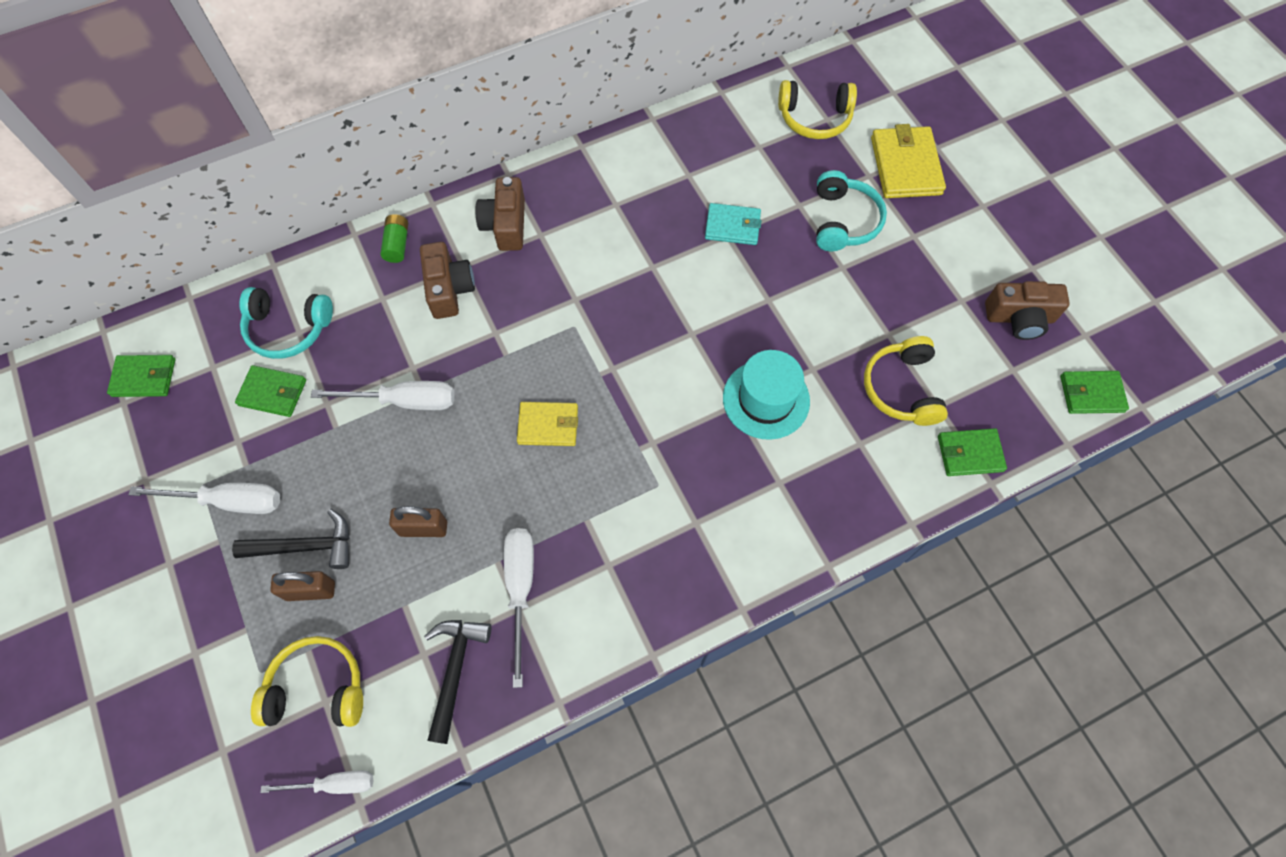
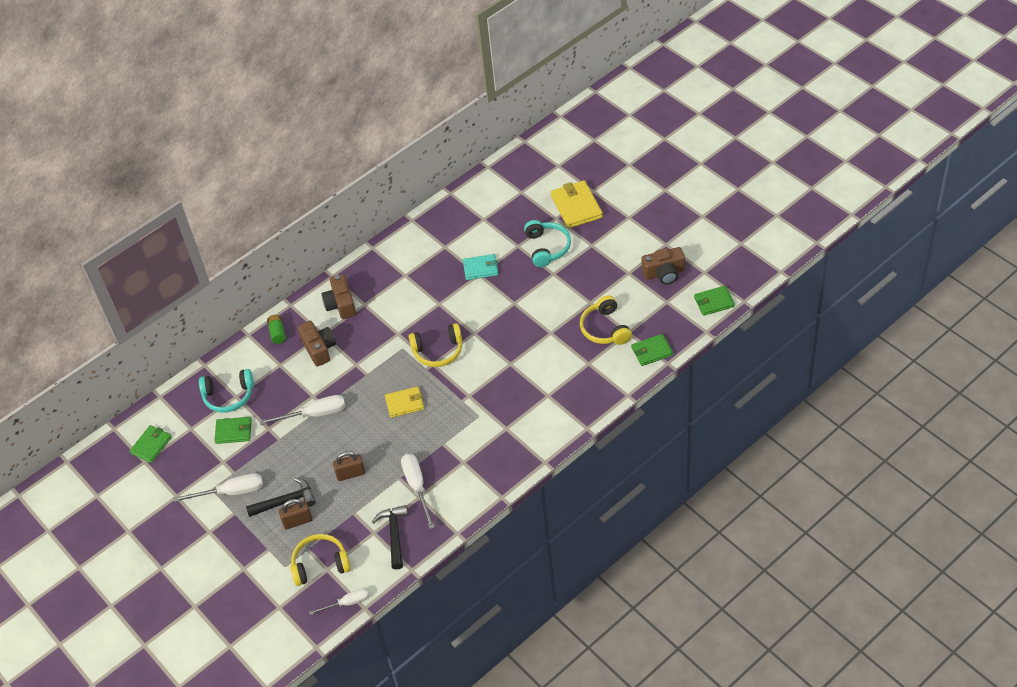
camera: 10 degrees left, 15 degrees down
green wallet [107,355,176,397] -> green wallet turned 45 degrees counterclockwise [130,425,172,463]
turquoise hat [723,350,810,440] -> none
yellow headphones [778,80,857,139] -> yellow headphones moved to [409,323,462,367]

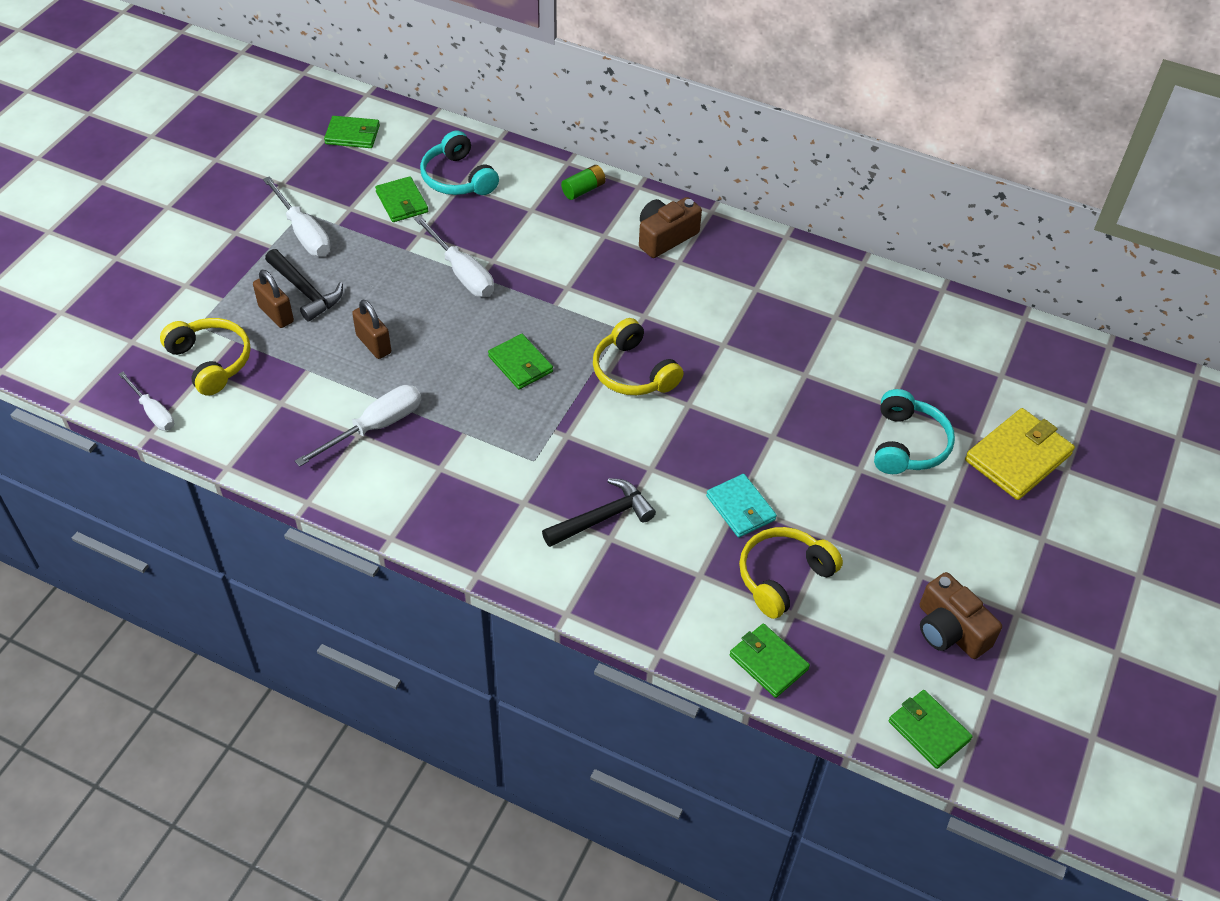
camera: 60 degrees right, 0 degrees up
brown camera [297,321,336,367] -> none
black hammer [372,505,408,570] -> black hammer moved to [542,478,656,547]
yellow wallet [385,386,424,418] -> green wallet [488,334,553,389]
turquoise wallet [463,254,498,280] -> turquoise wallet moved to [706,474,777,538]
turquoise headphones [524,220,571,267] -> turquoise headphones turned 45 degrees counterclockwise [874,389,955,474]

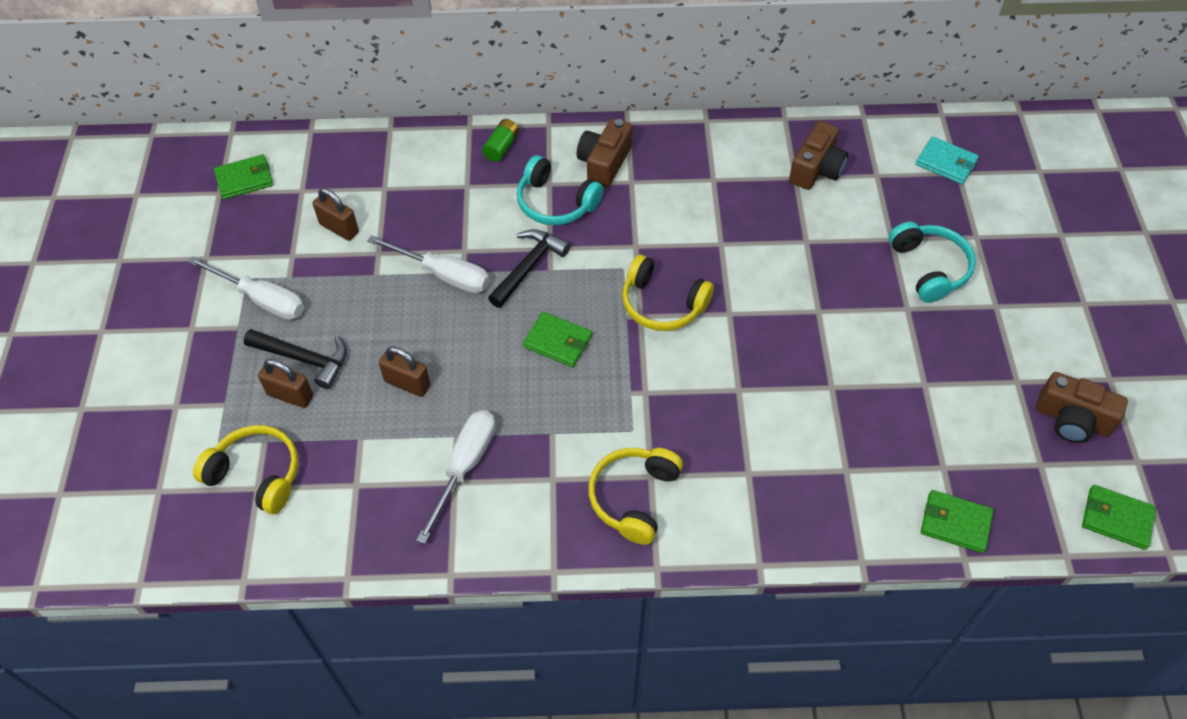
camera: 25 degrees left, 5 degrees up
white screwdriver [118,372,174,431] -> none
green wallet [375,176,428,222] -> brown padlock [313,188,359,241]
turquoise headphones [420,131,499,195] -> turquoise headphones moved to [517,155,603,225]
black hammer [542,478,656,547] -> black hammer moved to [488,229,570,308]
turquoise wallet [706,474,777,538] -> turquoise wallet moved to [916,136,979,184]
yellow headphones [739,527,843,619] -> yellow headphones moved to [588,448,683,545]
yellow wallet [965,408,1075,500] -> none
none -> brown camera [789,121,848,190]

